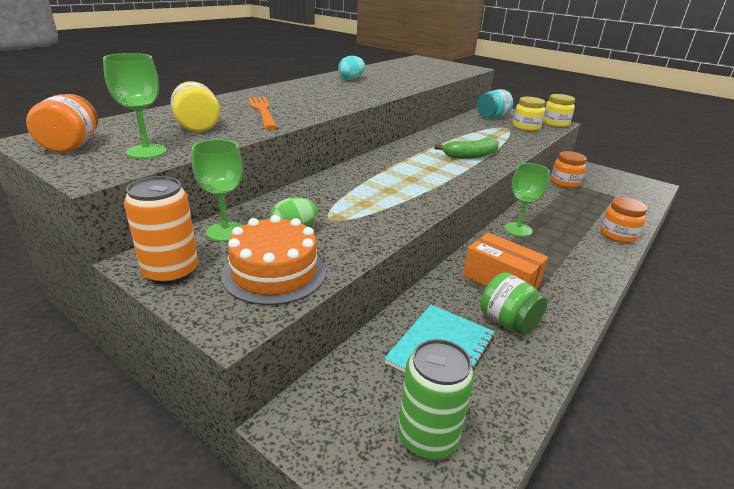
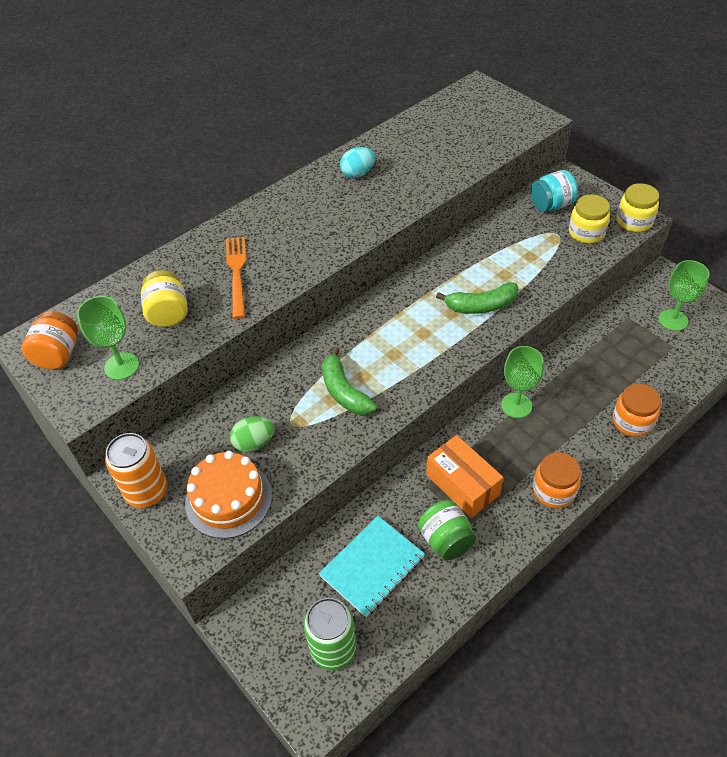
camera: 15 degrees right, 20 degrees up
green goblet [192,139,243,242] -> green goblet moved to [659,260,709,331]
orange jar [551,151,587,188] -> orange jar moved to [533,452,581,508]
none -> green banana [322,347,377,415]

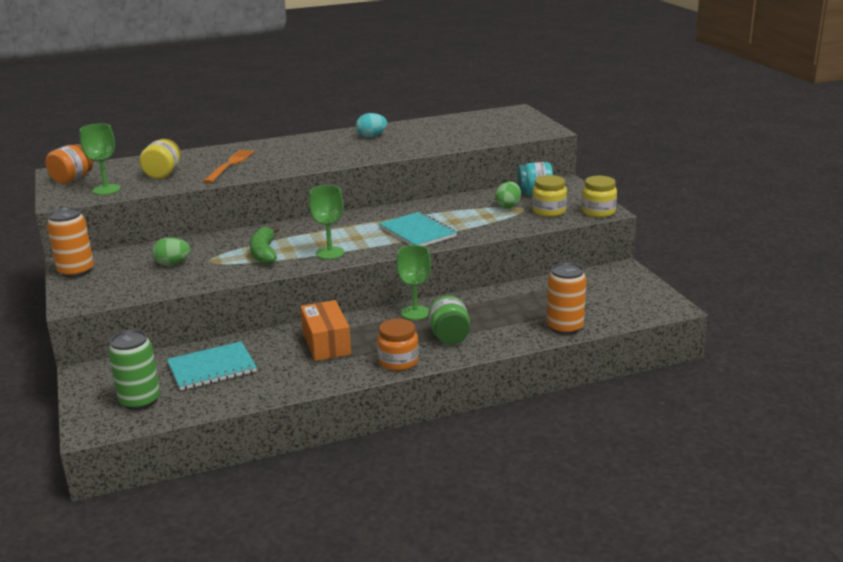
camera: 20 degrees right, 25 degrees down
orange cake [185,451,272,539] -> none
green jar [418,500,476,561] -> green jar moved to [428,296,470,345]
green banana [436,282,518,314] -> turquoise notebook [379,212,457,246]
orange jar [613,384,661,437] -> none
green goblet [659,260,709,331] -> green goblet moved to [309,185,344,259]
none -> green egg [495,181,521,209]
none -> orange can [547,262,586,335]

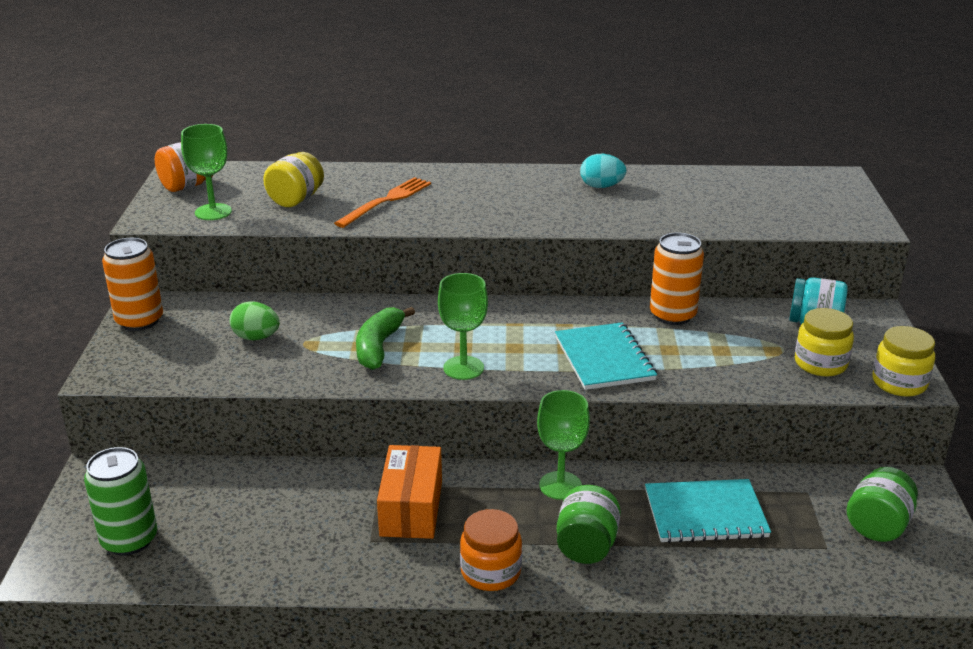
camera: 20 degrees right, 5 degrees up
turquoise notebook [167,341,257,391] -> turquoise notebook moved to [645,479,771,543]
green egg [495,181,521,209] -> none
orange can [547,262,586,335] -> orange can moved to [650,233,704,325]
none -> green jar [847,467,918,542]

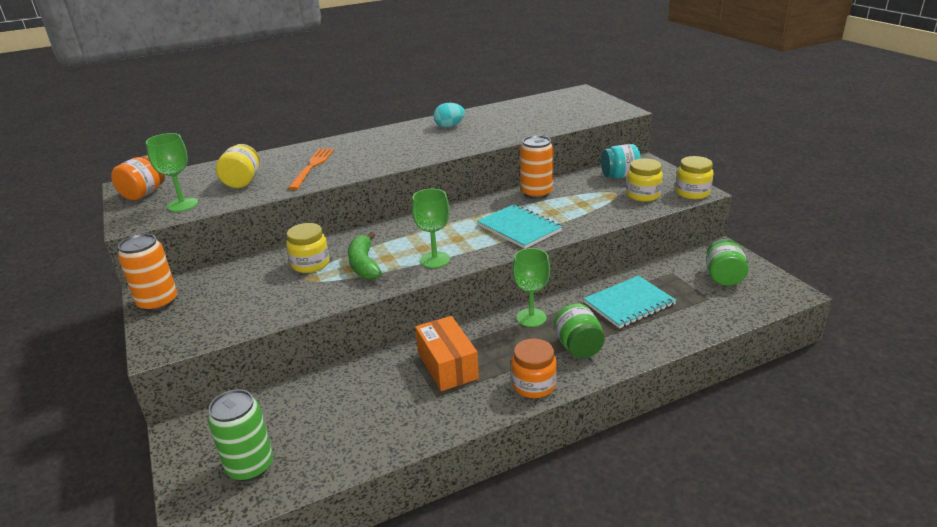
camera: 25 degrees left, 0 degrees up
green egg [230,301,279,340] -> none
none -> yellow jar [286,223,329,273]

